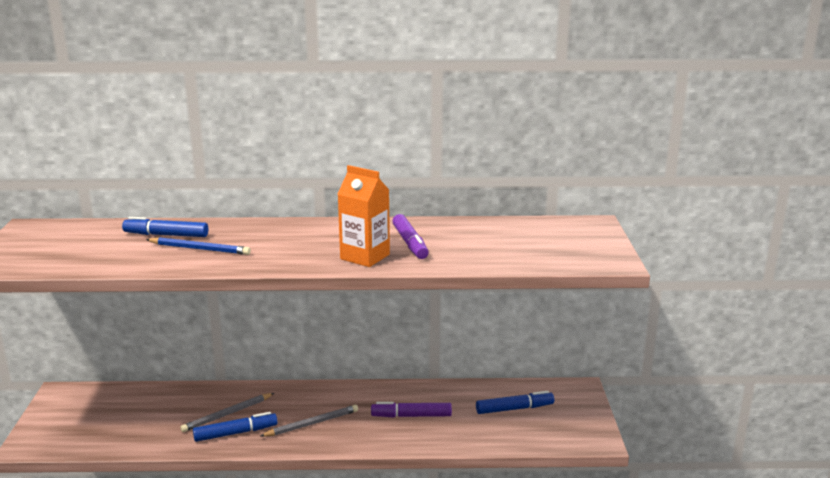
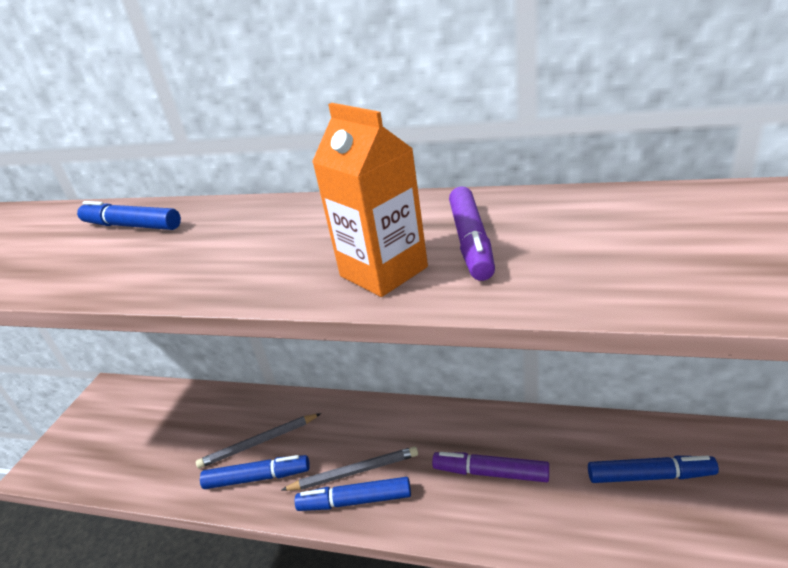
camera: 20 degrees right, 10 degrees up
blue pencil [146,237,251,255] -> none
none -> blue marker [295,477,411,511]

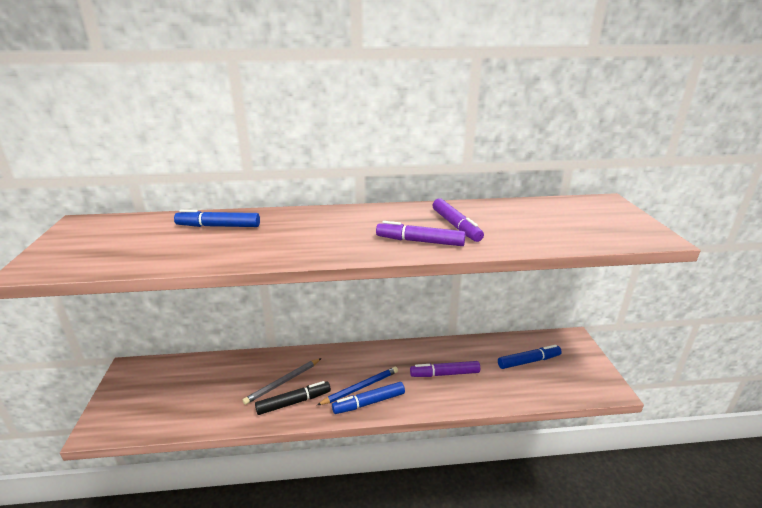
camera: 25 degrees left, 5 degrees down
blue marker [200,455,310,489] -> black marker [255,381,331,415]
grey pencil [282,446,418,491] -> blue pencil [317,367,398,405]
orange carton [312,103,428,297] -> purple marker [376,221,466,246]

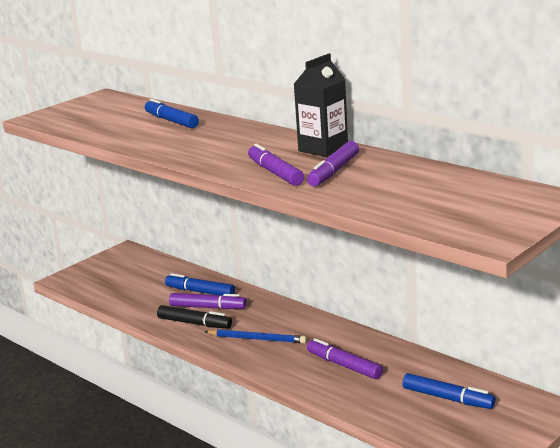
camera: 50 degrees right, 5 degrees down
grey pencil [243,358,322,405] -> purple marker [169,293,246,309]
blue marker [332,382,405,414] -> blue marker moved to [165,273,235,296]
none -> black carton [294,53,348,157]

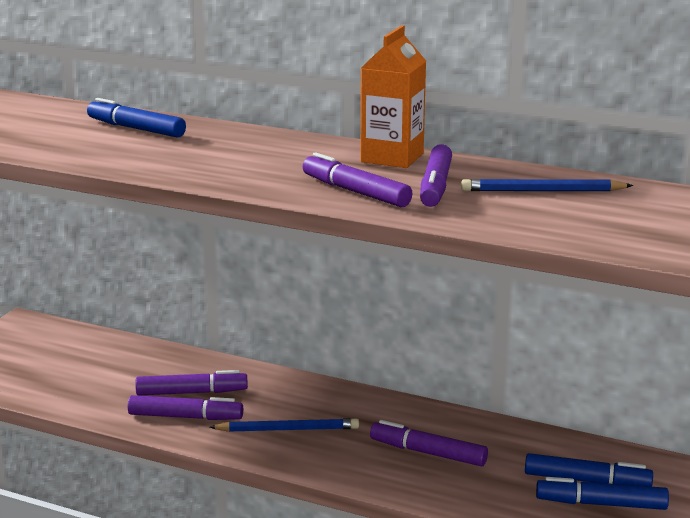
camera: 20 degrees left, 0 degrees up
black marker [157,305,232,329] -> purple marker [128,395,243,420]
blue marker [165,273,235,296] -> blue marker moved to [536,477,669,510]
black carton [294,53,348,157] -> orange carton [360,25,426,168]
none -> blue pencil [461,179,633,191]

